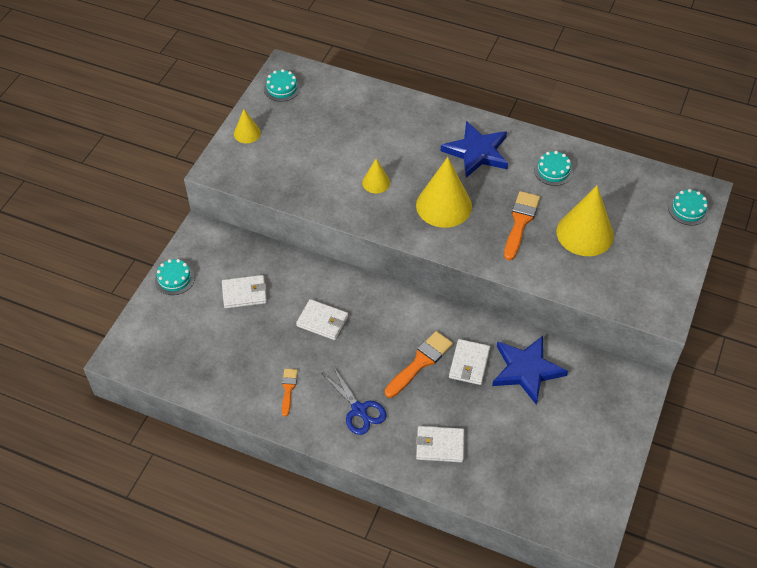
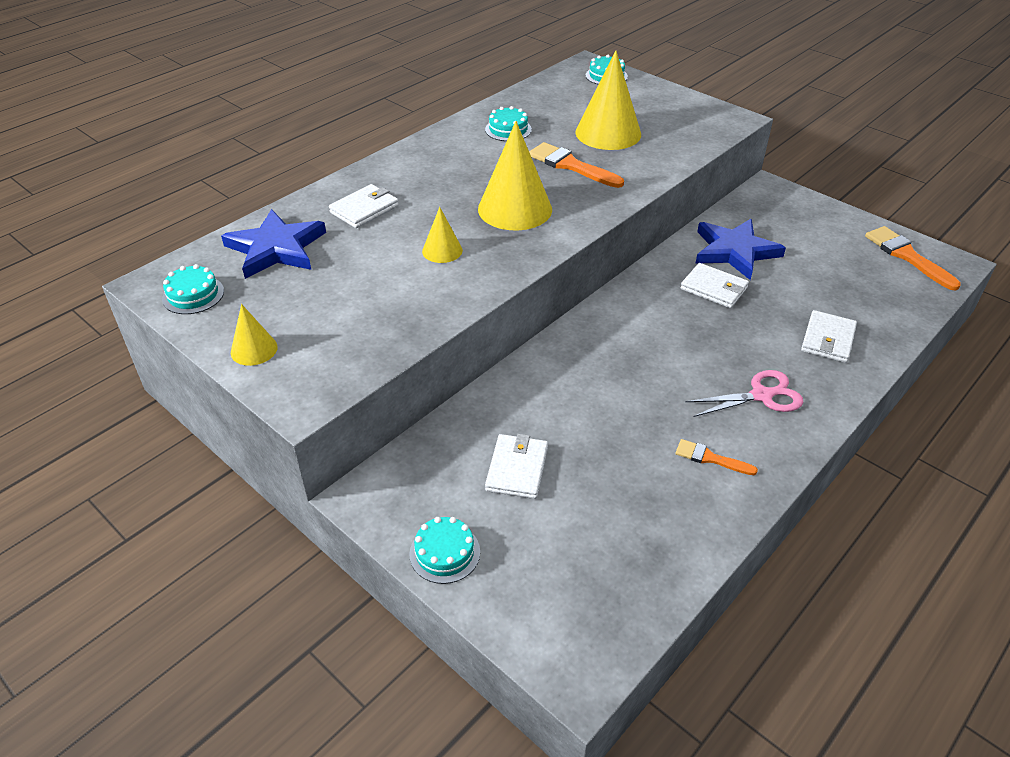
camera: 70 degrees left, 10 degrees down
white wallet [296,299,348,340] -> white wallet moved to [329,184,399,228]
blue scissors [322,366,387,435] -> pink scissors [686,370,803,417]
orange brush [385,331,453,398] -> orange brush moved to [865,226,961,291]
blue star [441,121,508,178] -> blue star moved to [221,209,326,279]

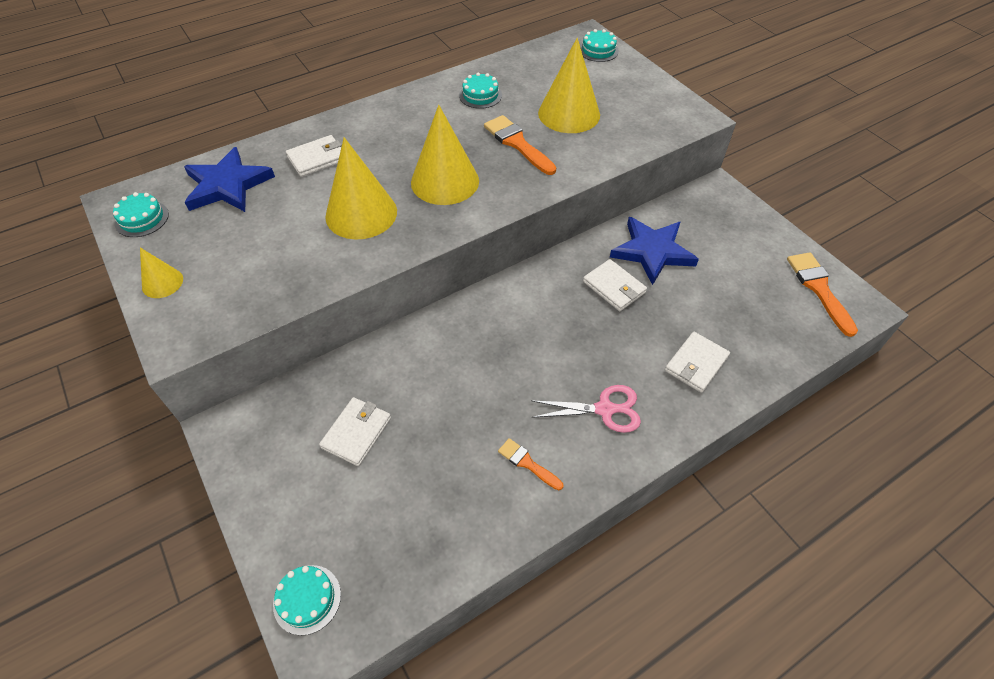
camera: 15 degrees right, 10 degrees up
turquoise cake [409,517,480,584] -> turquoise cake moved to [273,565,341,635]
yellow cone [422,207,463,263] -> yellow cone [325,137,397,239], size x1.96

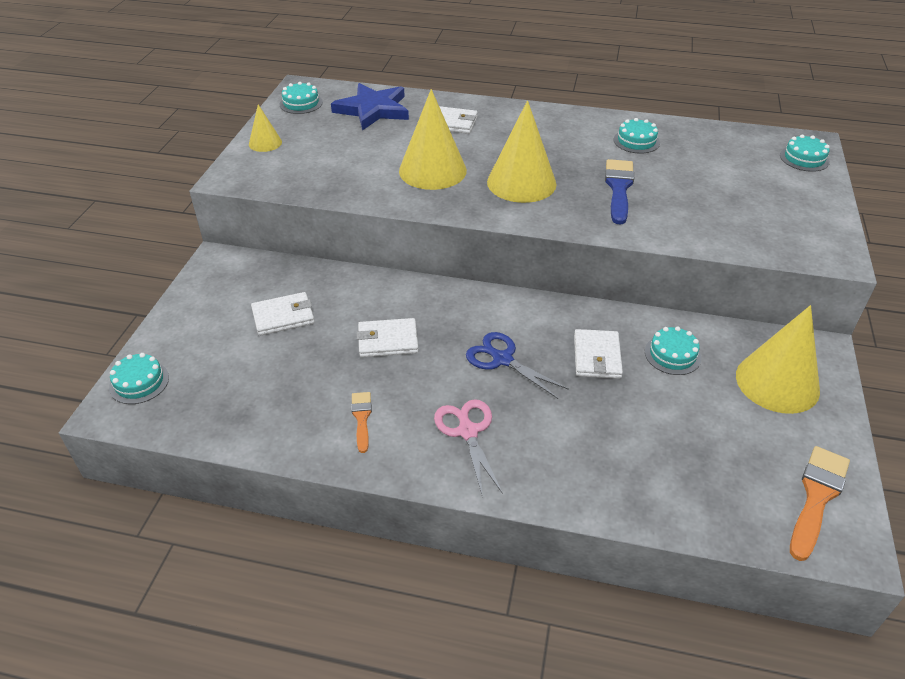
camera: 45 degrees right, 10 degrees down
orange brush [484,115,556,175] -> blue brush [605,159,634,224]
pink scissors [531,385,641,433] -> pink scissors turned 150 degrees counterclockwise [434,399,503,498]
yellow cone [538,38,600,133] -> yellow cone moved to [736,305,820,414]
blue star [610,217,699,285] -> turquoise cake [645,327,701,375]
white wallet [665,332,730,393] -> white wallet moved to [357,318,419,357]
none -> blue scissors [466,332,569,399]

